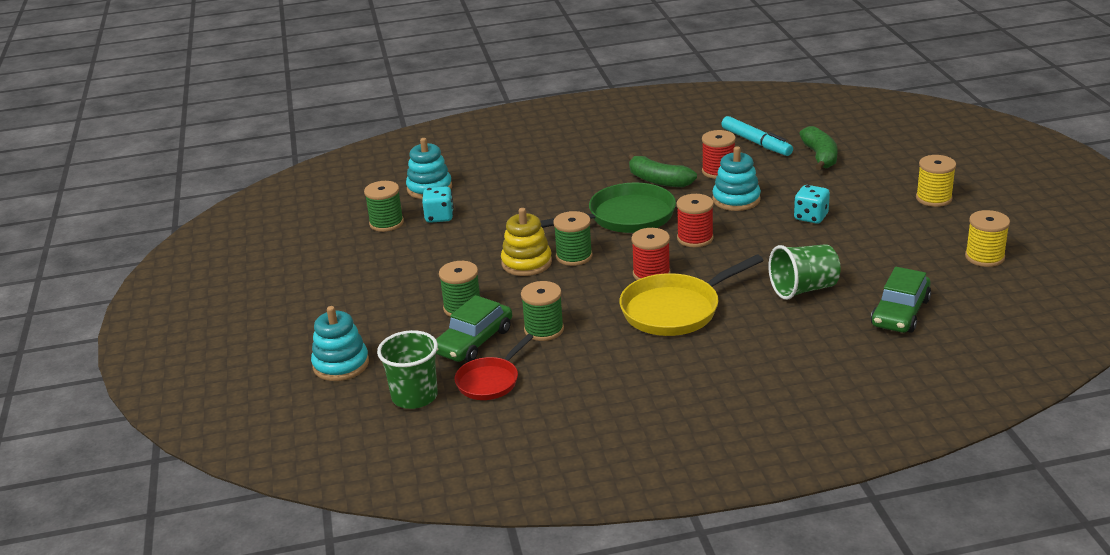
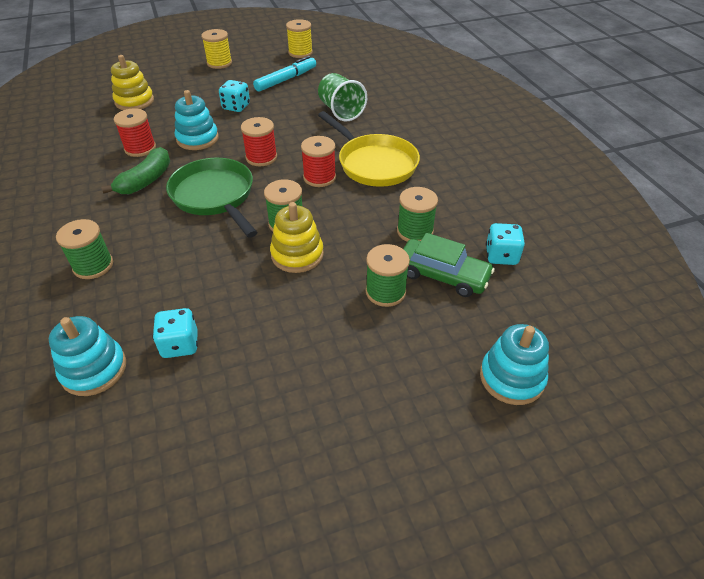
camera: 100 degrees left, 15 degrees up
green spool [364,181,404,232] -> green spool moved to [56,219,113,279]
green cup [377,330,438,409] -> none
red pan [454,334,533,400] -> turquoise dice [486,223,525,265]
turquoise marker [721,116,793,156] -> turquoise marker moved to [253,56,316,92]
green banana [799,126,838,170] -> yellow stacking toy [111,55,154,110]
green car [871,267,931,333] -> none

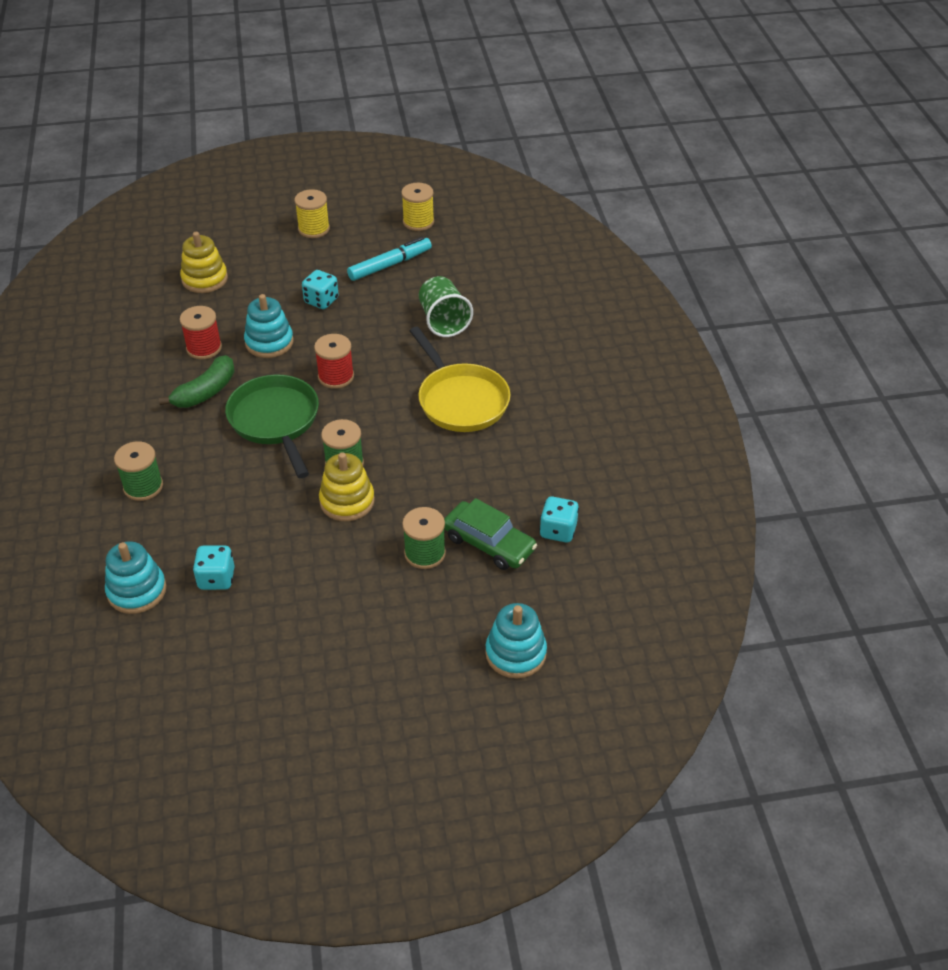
camera: 10 degrees right, 0 degrees up
red spool [301,136,336,187] -> none
green spool [397,187,438,242] -> none

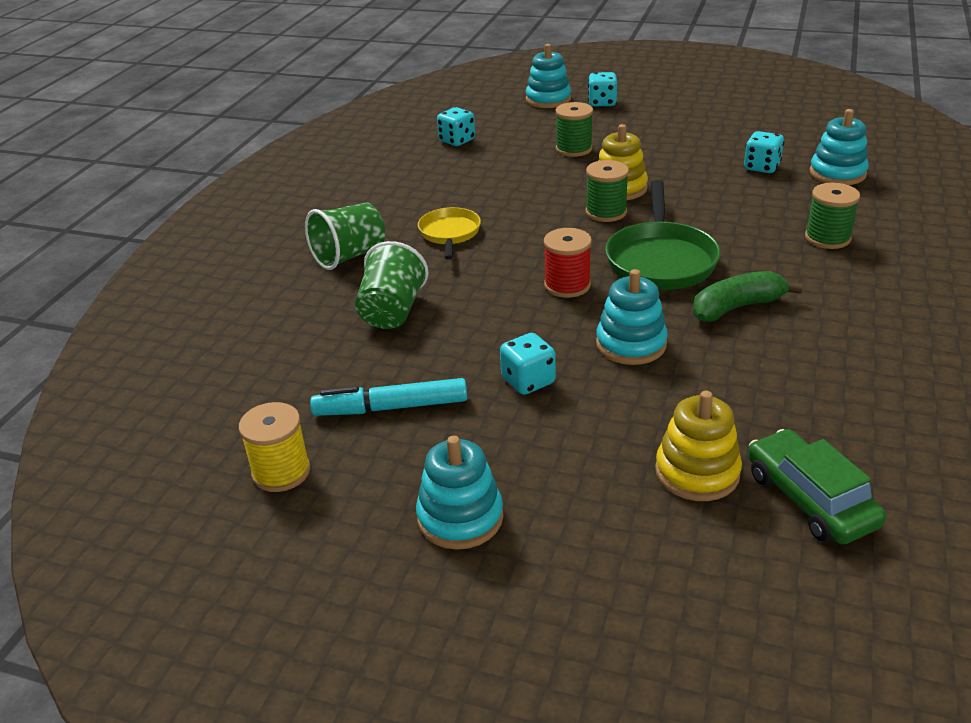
camera: 150 degrees left, 10 degrees down
red spool [180,306,222,359] -> none
yellow spool [294,189,330,238] -> turquoise stacking toy [416,436,503,550]
yellow pan [410,327,511,432] -> yellow pan [418,207,481,260], size x0.61
green car [444,498,537,570] -> green car moved to [748,429,886,544]
none -> green cup [305,202,385,270]
none -> turquoise dice [588,72,617,107]

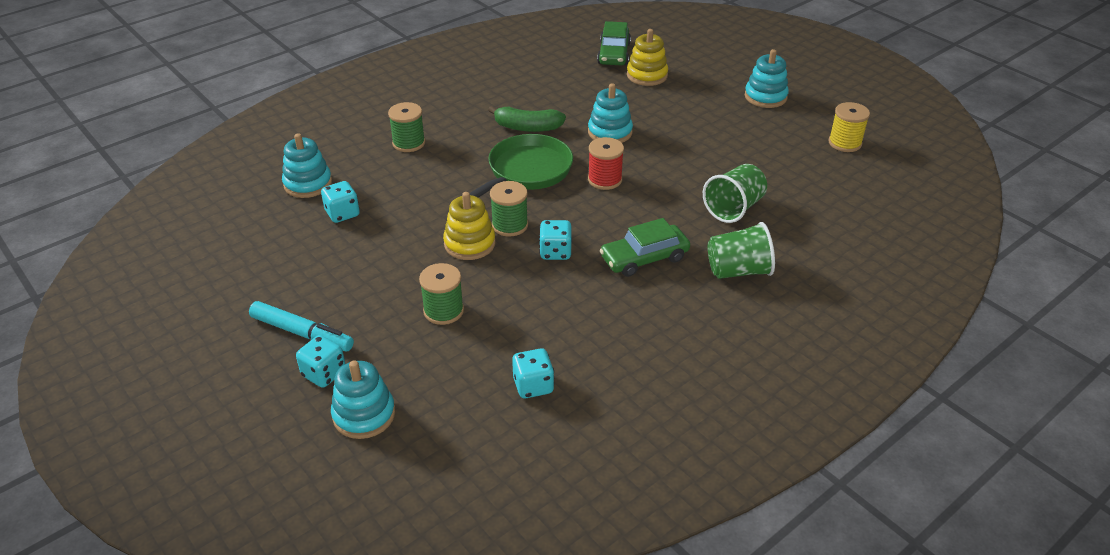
camera: 150 degrees left, 5 degrees up
turquoise marker [310,378,467,416] -> turquoise marker moved to [249,301,354,352]
yellow pan [418,207,481,260] -> green car [600,218,690,277]
turquoise dice [500,333,556,395] -> turquoise dice moved to [539,220,572,260]

